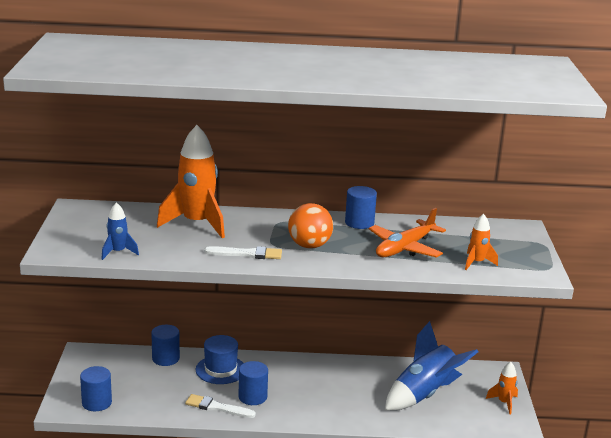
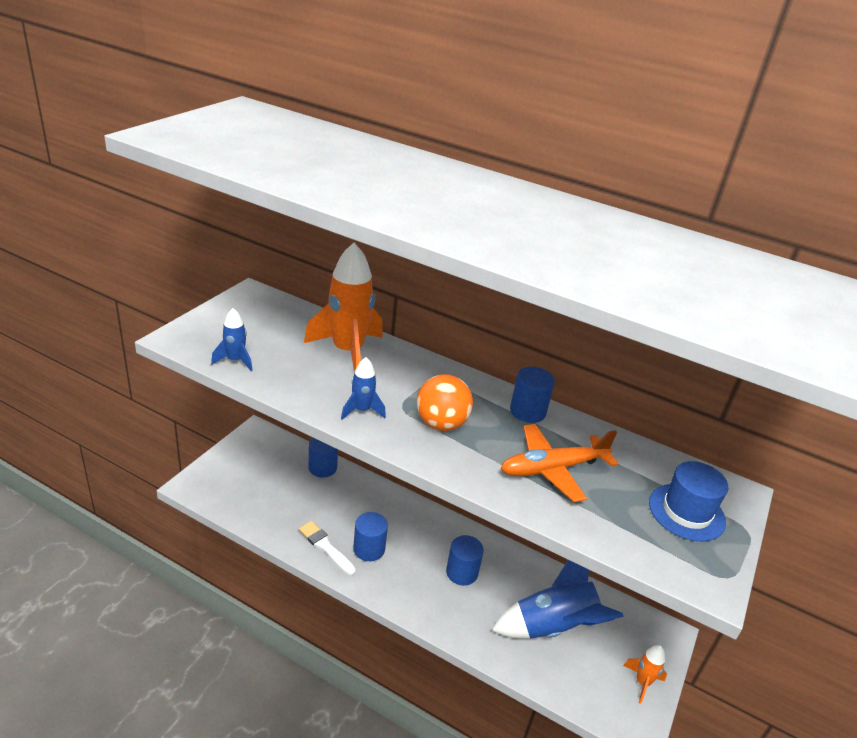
camera: 25 degrees right, 10 degrees up
blue cylinder [80,366,112,411] -> blue cylinder moved to [446,535,484,586]
blue hat [195,335,243,384] -> blue hat moved to [649,461,728,541]
white brush [204,246,282,259] -> blue rocket [341,357,386,420]
orange rocket [465,214,498,270] -> none

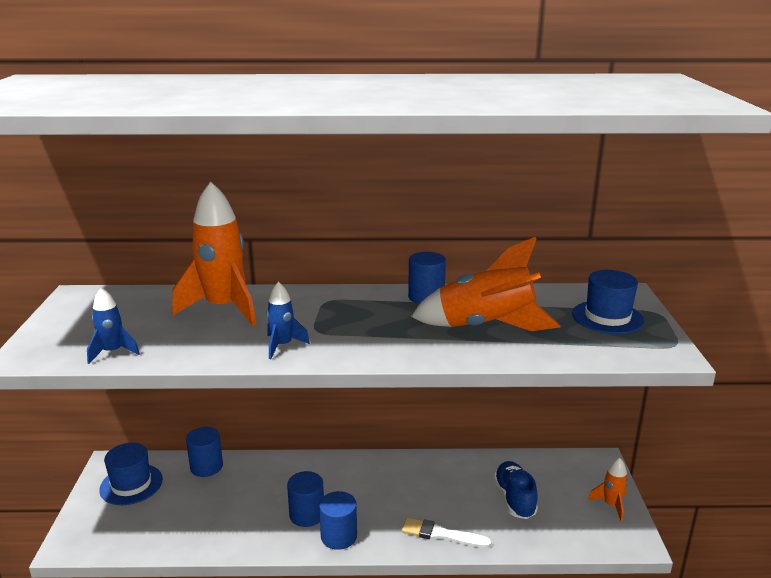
camera: 25 degrees left, 10 degrees down
white brush [299,521,356,575] -> white brush moved to [402,517,492,548]
orange ball [417,374,473,431] -> none
blue cylinder [446,535,484,586] -> blue cylinder moved to [319,491,357,550]
blue rocket [491,560,624,639] -> blue shoe [493,461,538,519]
orange plane [501,424,618,502] -> orange rocket [411,237,561,331]
none -> blue hat [99,443,163,505]

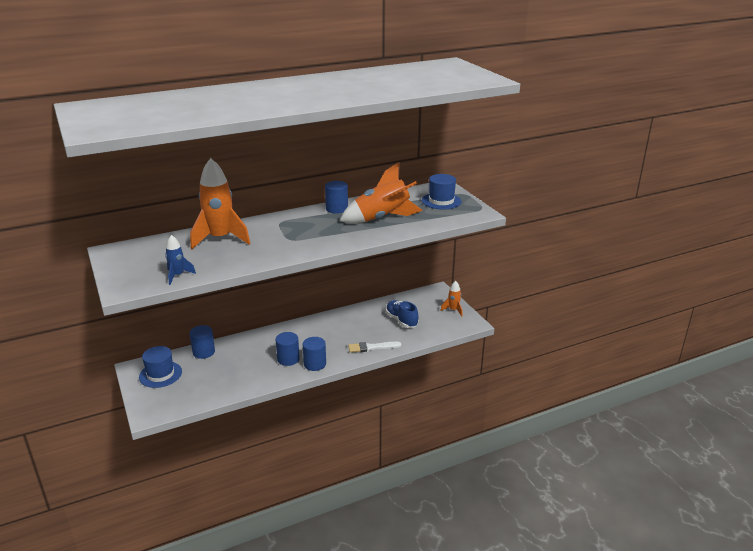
camera: 25 degrees left, 5 degrees up
blue rocket [266,281,310,359] -> none

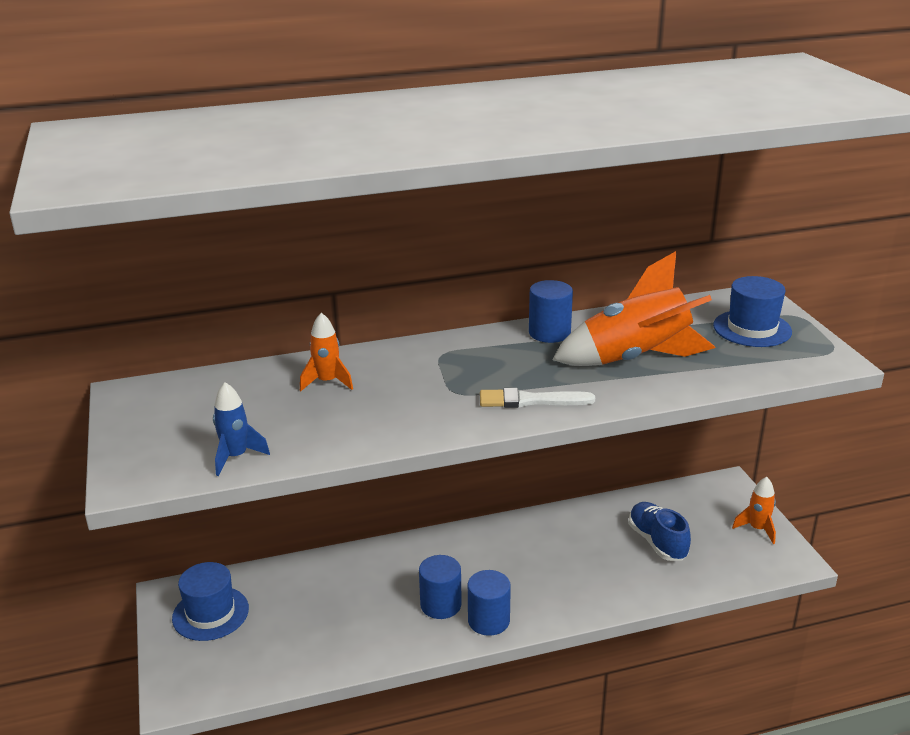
camera: 10 degrees right, 0 degrees up
blue cylinder [189,325,215,359] -> none
orange rocket [190,158,250,249] -> orange rocket [300,313,353,391], size x0.49
white brush [348,342,402,353] -> white brush moved to [480,388,595,408]

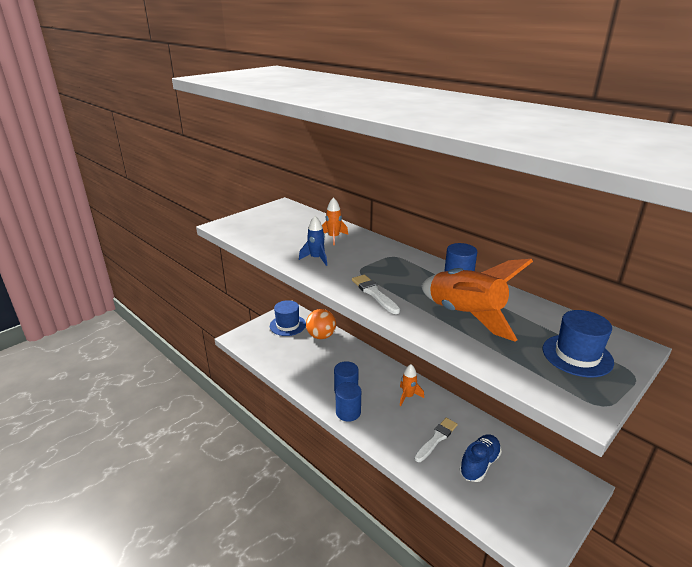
camera: 60 degrees right, 0 degrees up
blue rocket [213,382,270,476] -> blue rocket moved to [299,216,327,266]
orange rocket [732,477,776,544] -> orange rocket moved to [400,364,424,406]
none -> orange ball [306,309,336,339]
none -> white brush [414,418,458,462]

